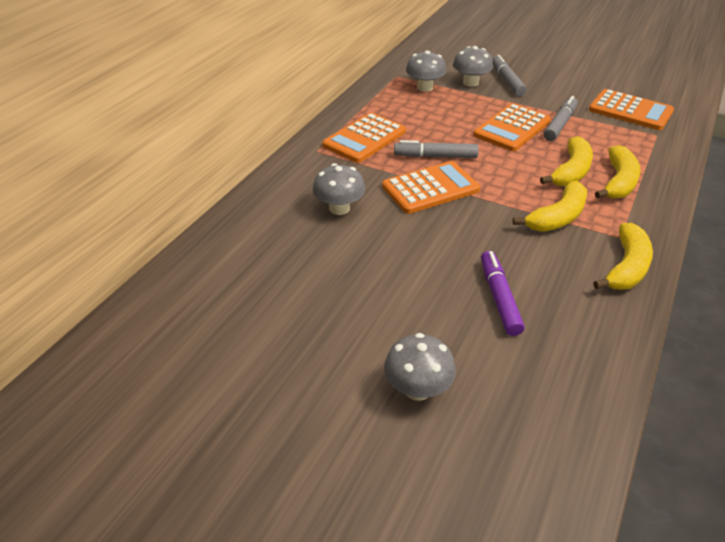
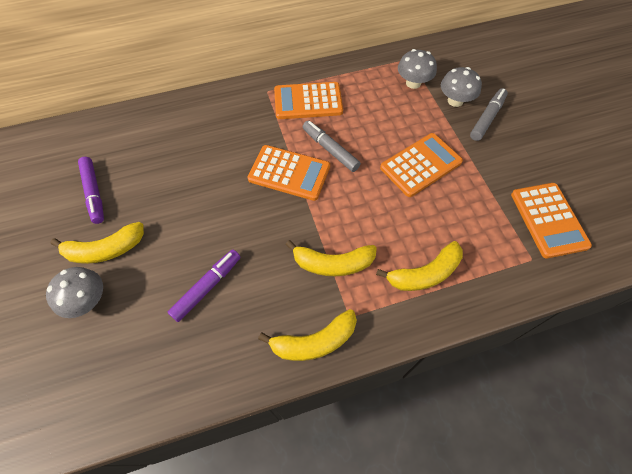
camera: 45 degrees right, 20 degrees up
grey mushroom [313,163,365,215] -> none
orange calculator [473,103,551,151] -> orange calculator turned 150 degrees clockwise [380,133,463,197]
yellow banana [540,136,593,186] -> yellow banana moved to [50,222,144,264]
grey marker [544,96,578,141] -> none
none -> purple marker [78,157,104,224]

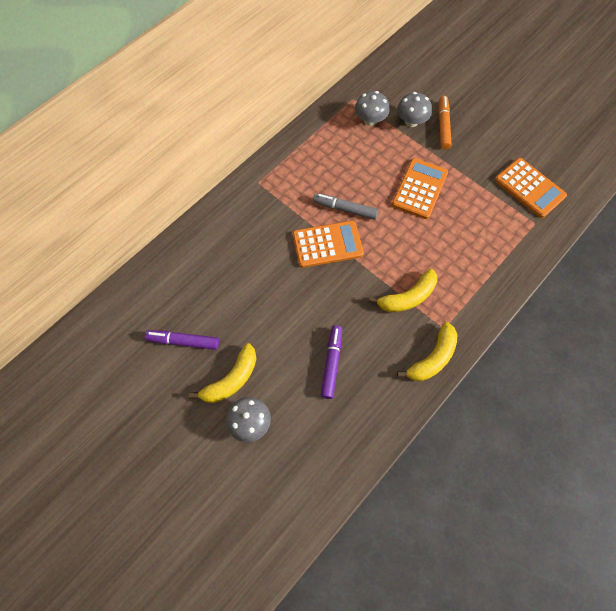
camera: 30 degrees left, 5 degrees up
purple marker [78,157,104,224] -> purple marker turned 150 degrees clockwise [145,330,219,350]
orange calculator [274,82,343,119] -> none
yellow banana [376,241,463,291] -> none
grey marker [470,88,508,141] -> orange marker [439,96,452,149]

